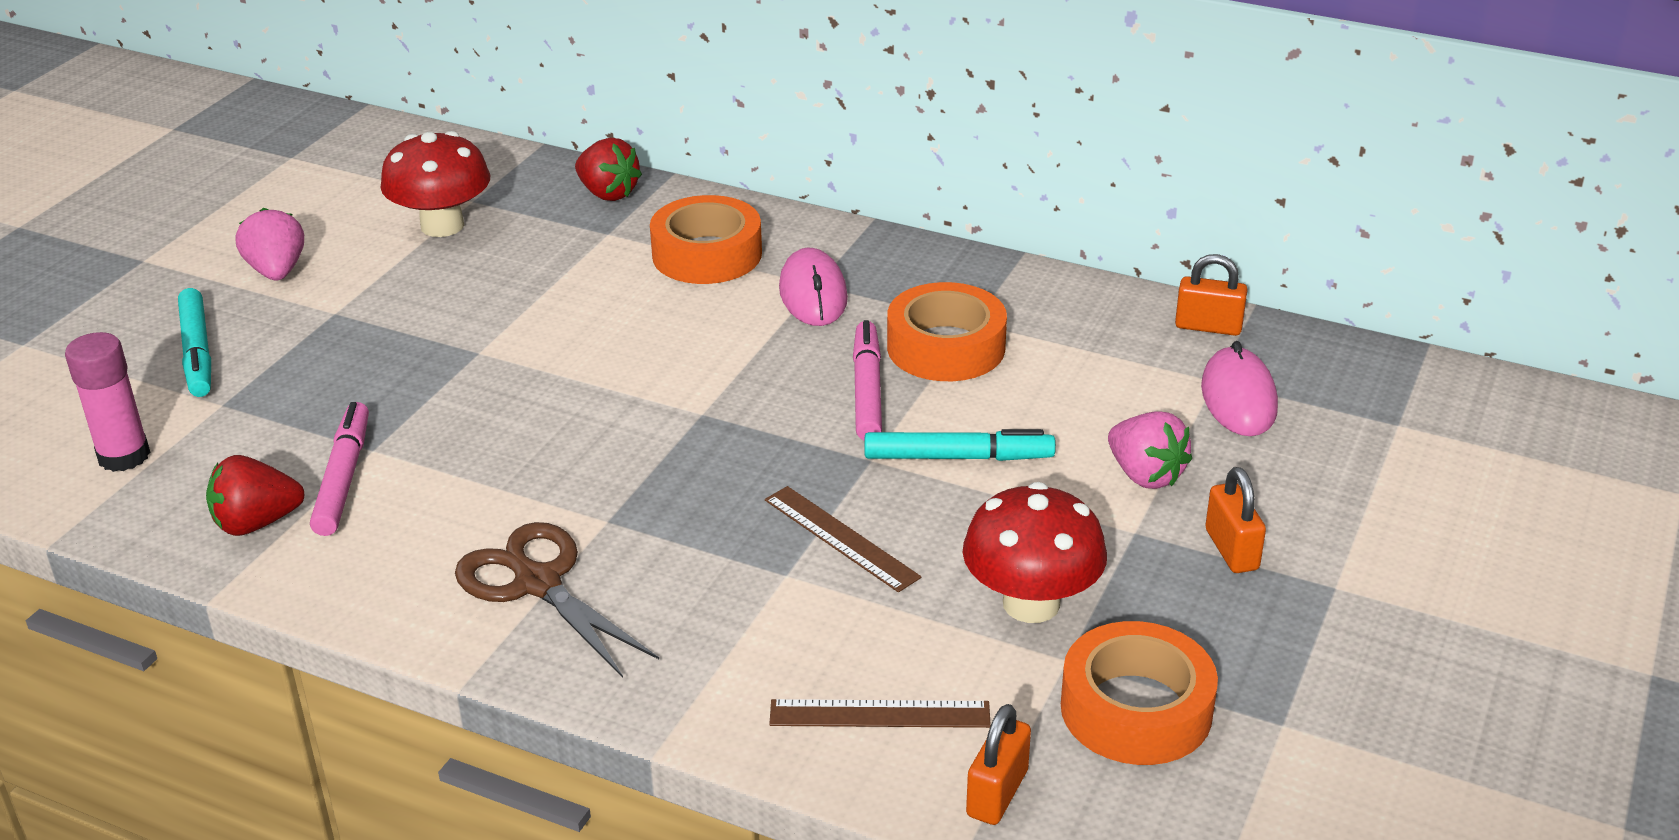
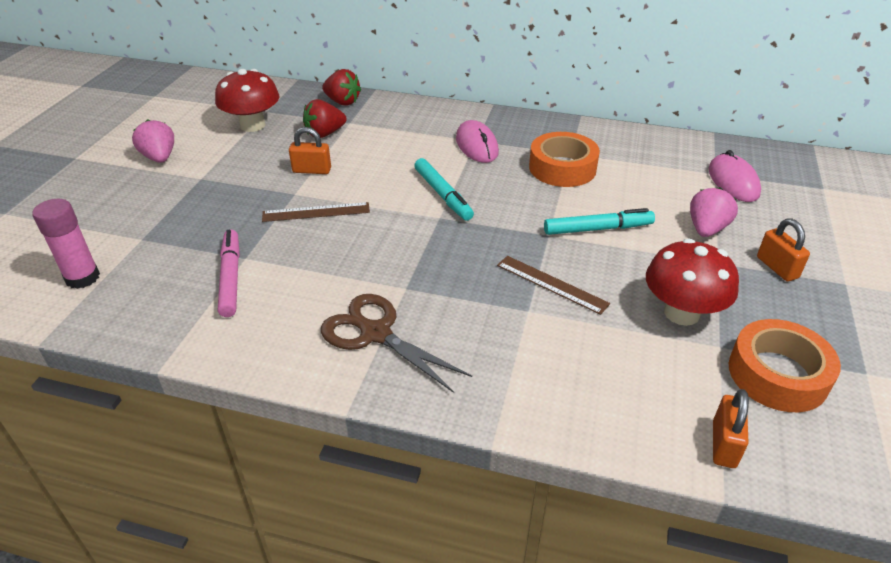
camera: 10 degrees left, 5 degrees up
turquoise marker [178,288,211,397] -> turquoise marker moved to [414,158,474,221]
red strawberry [206,455,305,536] -> red strawberry moved to [303,99,346,138]
orange tape [650,195,762,284] -> none
brown ruler [769,699,991,728] -> brown ruler moved to [262,202,370,222]
pink marker [853,320,882,441] -> none
pink strawberry [1108,411,1192,489] -> pink strawberry turned 105 degrees counterclockwise [690,187,738,237]
orange padlock [1175,254,1248,336] -> orange padlock moved to [289,127,331,174]

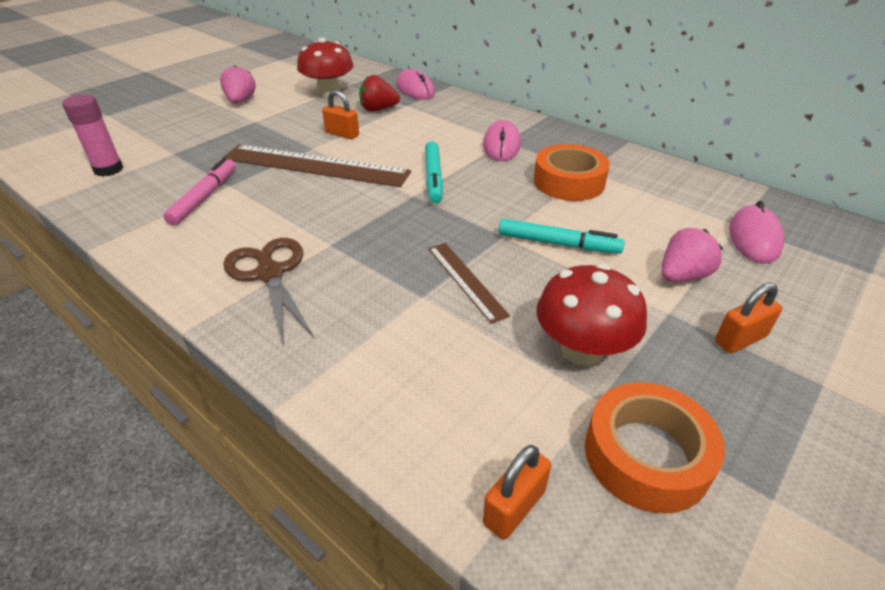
camera: 25 degrees right, 0 degrees up
brown ruler [262,202,370,222] -> brown ruler [223,144,411,187], size x1.96
red strawberry [322,69,361,106] -> pink mouse [396,69,435,100]
orange padlock [757,219,810,281] -> orange padlock turned 60 degrees clockwise [715,283,782,353]

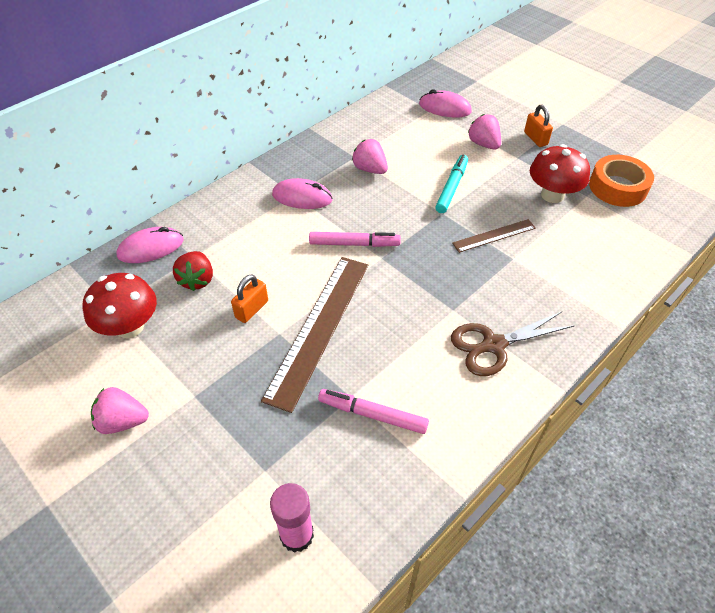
camera: 85 degrees left, 10 degrees up
turquoise marker [425,141,443,203] -> pink marker [309,232,401,247]
orange padlock [483,445,551,540] -> none
orange tape [534,144,610,201] -> pink strawberry [352,139,388,174]

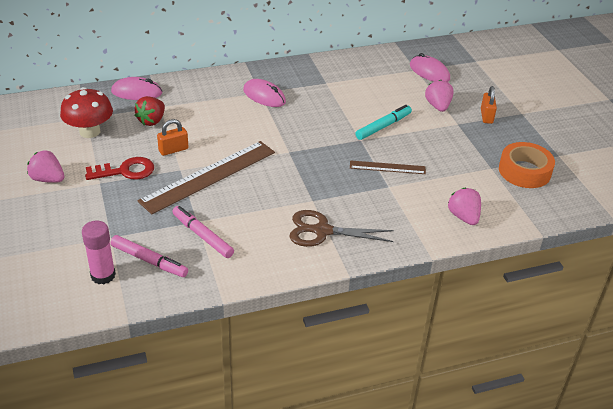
camera: 25 degrees right, 10 degrees down
pink marker [309,232,401,247] -> pink marker moved to [110,235,188,277]
pink strawberry [352,139,388,174] -> pink strawberry moved to [448,188,481,225]
red mushroom [530,144,590,203] -> none
none -> red key [85,157,154,180]

